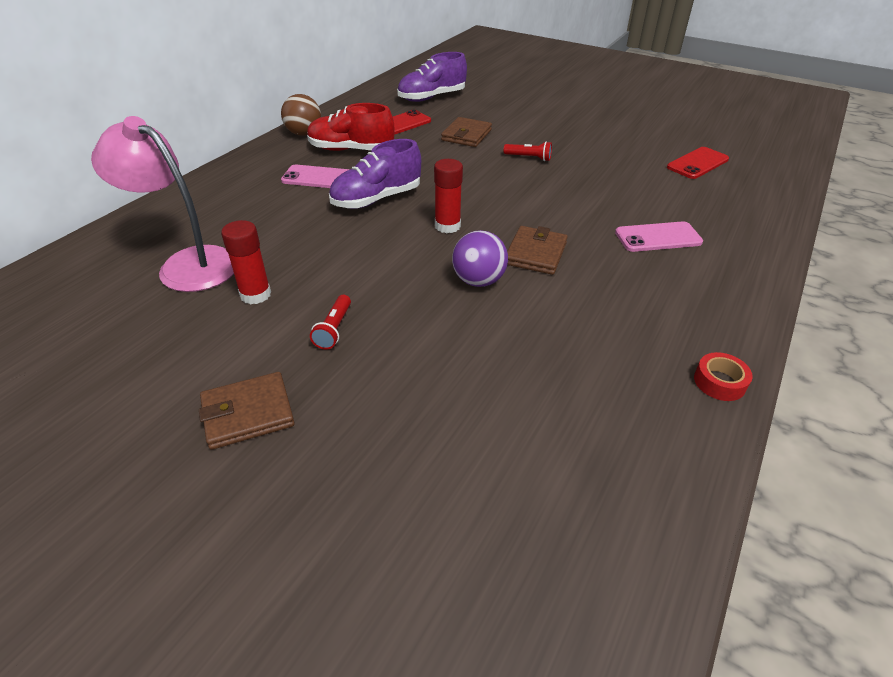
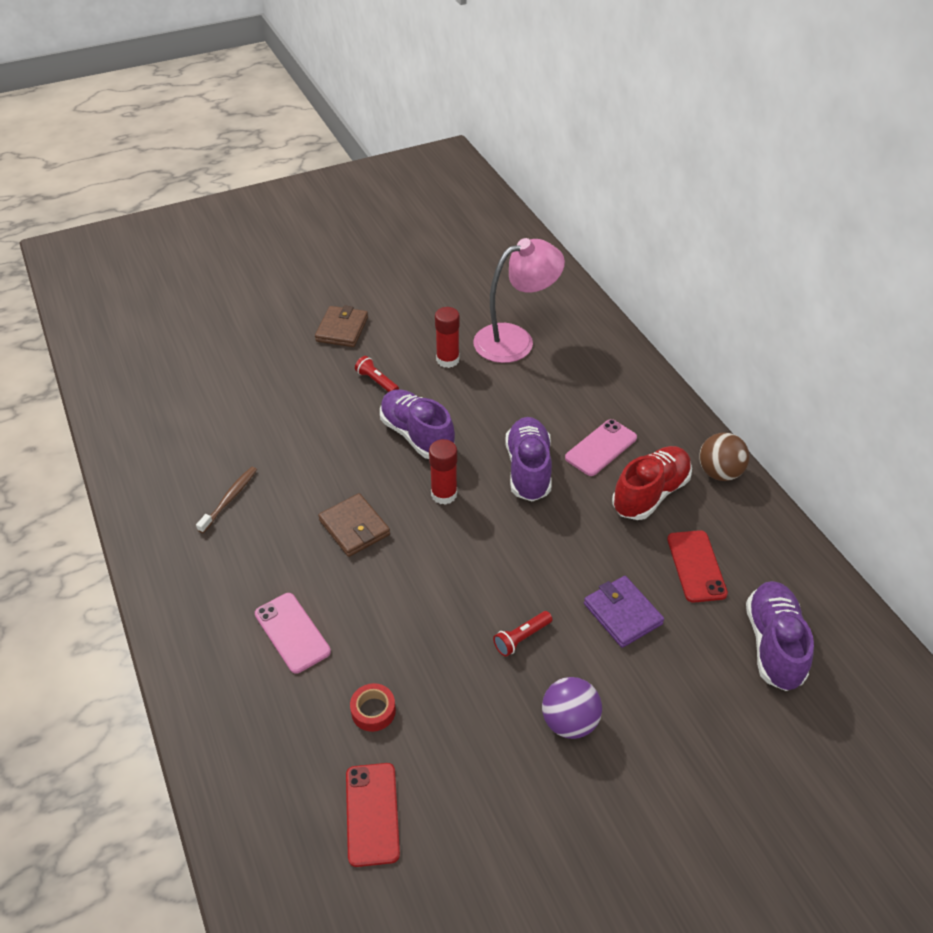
camera: 125 degrees right, 5 degrees up
brown wallet [441,117,492,147] -> purple wallet [584,576,664,648]
purple ball [452,230,508,287] -> purple ball moved to [542,677,602,739]
pink phone [615,221,703,252] -> pink phone turned 60 degrees counterclockwise [255,593,331,674]
red tape [694,352,753,401] -> red tape moved to [350,683,396,732]
none -> brown toothbrush [196,467,257,533]
none -> purple shoe [380,389,455,459]

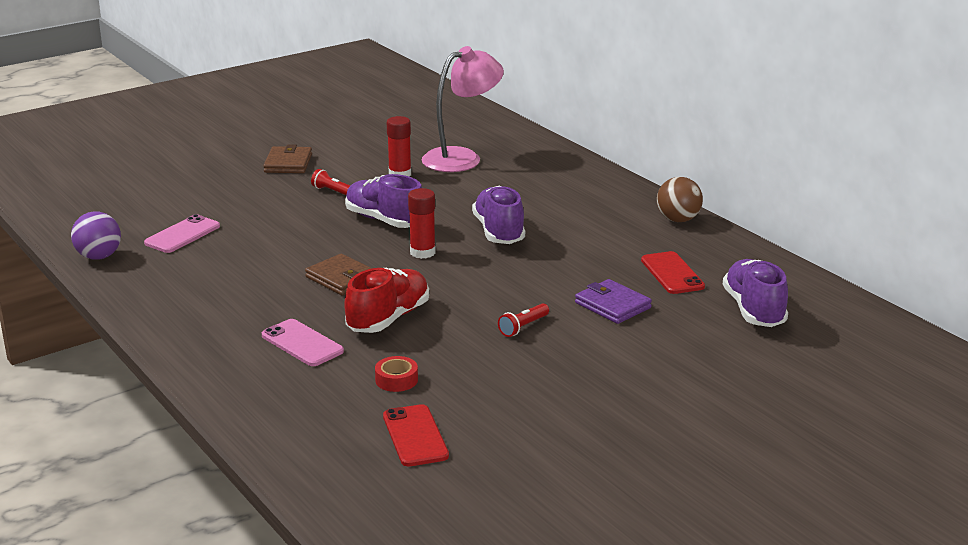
camera: 10 degrees left, 20 degrees down
brown toothbrush [196,467,257,533] -> none
purple ball [542,677,602,739] -> purple ball moved to [71,212,121,260]
pink phone [565,419,637,476] -> pink phone moved to [144,214,220,253]
red shoe [612,446,692,520] -> red shoe moved to [344,268,429,333]

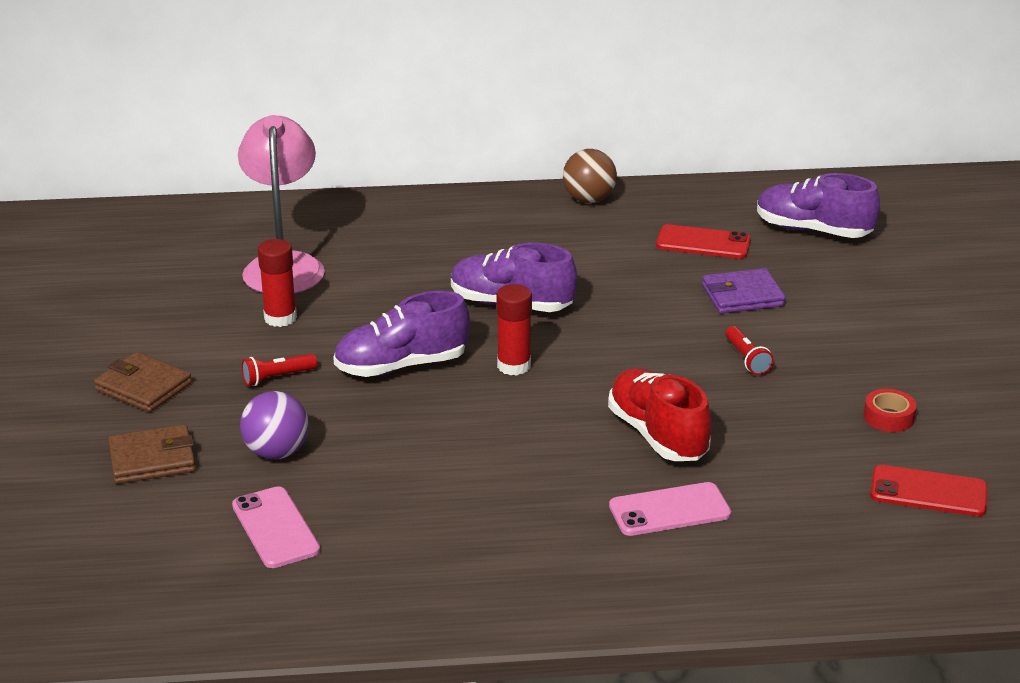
camera: 60 degrees left, 5 degrees up
purple ball [71,212,121,260] -> purple ball moved to [240,391,309,459]
brown wallet [305,254,372,295] -> brown wallet moved to [108,424,196,484]
red tape [375,356,418,392] -> red tape moved to [864,389,917,432]

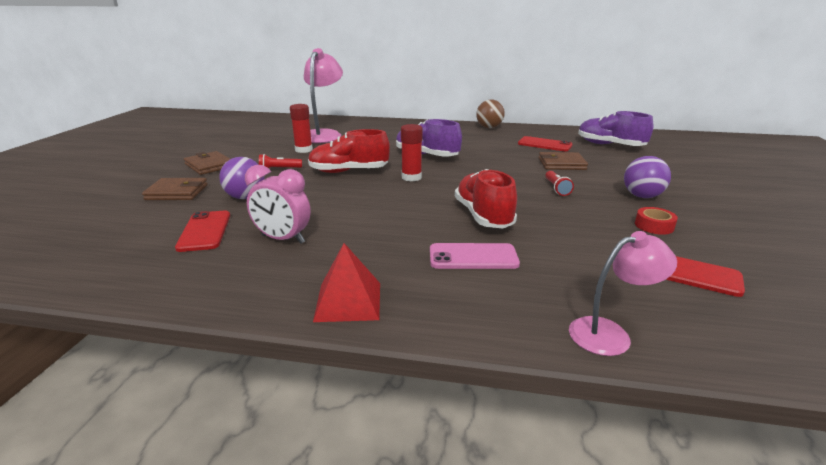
camera: 15 degrees right, 5 degrees down
pink phone [232,486,320,568] -> red phone [175,211,230,252]
purple shoe [333,291,470,377] -> red shoe [308,129,390,173]
purple wallet [702,268,786,314] -> brown wallet [538,152,588,170]
none -> pink clock [245,165,311,244]
none -> red pyramid [313,243,380,322]
none -> pink lamp [569,231,677,356]
none -> purple ball [624,156,671,198]

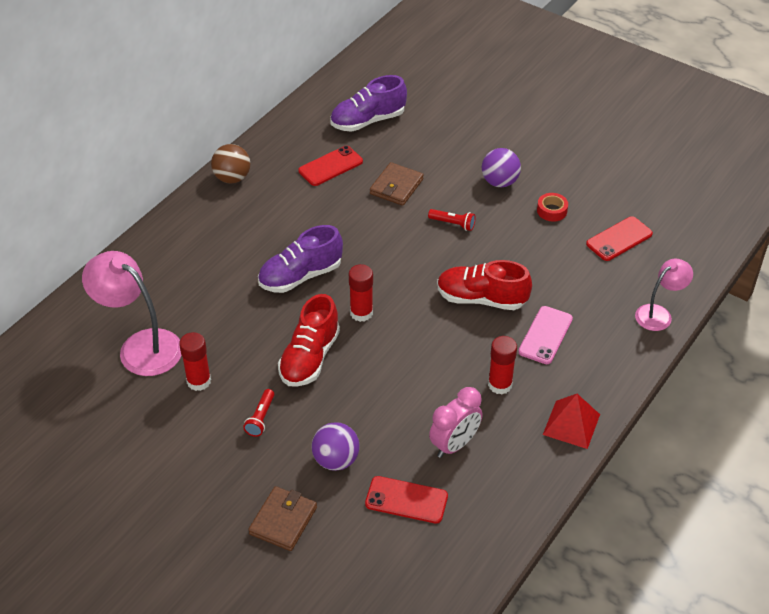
camera: 65 degrees left, 20 degrees up
brown wallet [184,151,230,175] -> none
pink lamp [569,231,677,356] -> pink lamp turned 45 degrees clockwise [635,258,693,331]
none -> red glue stick [488,336,517,395]

